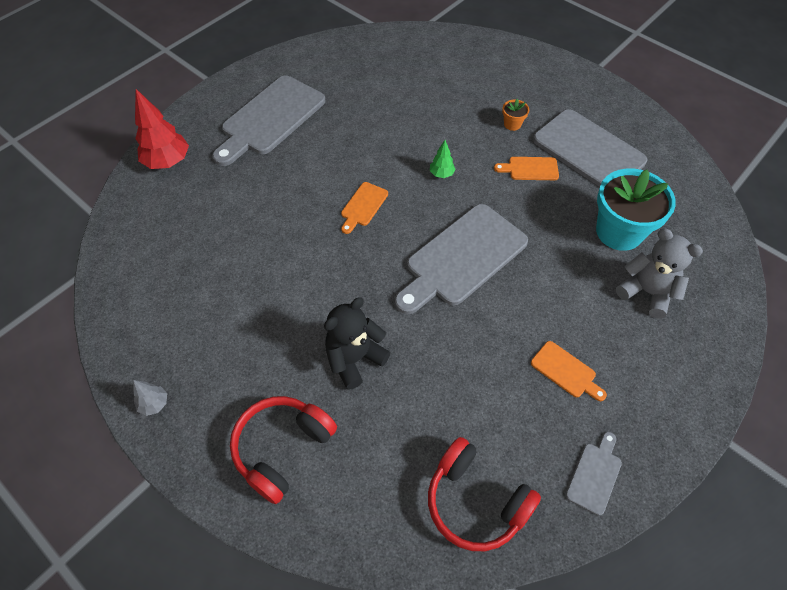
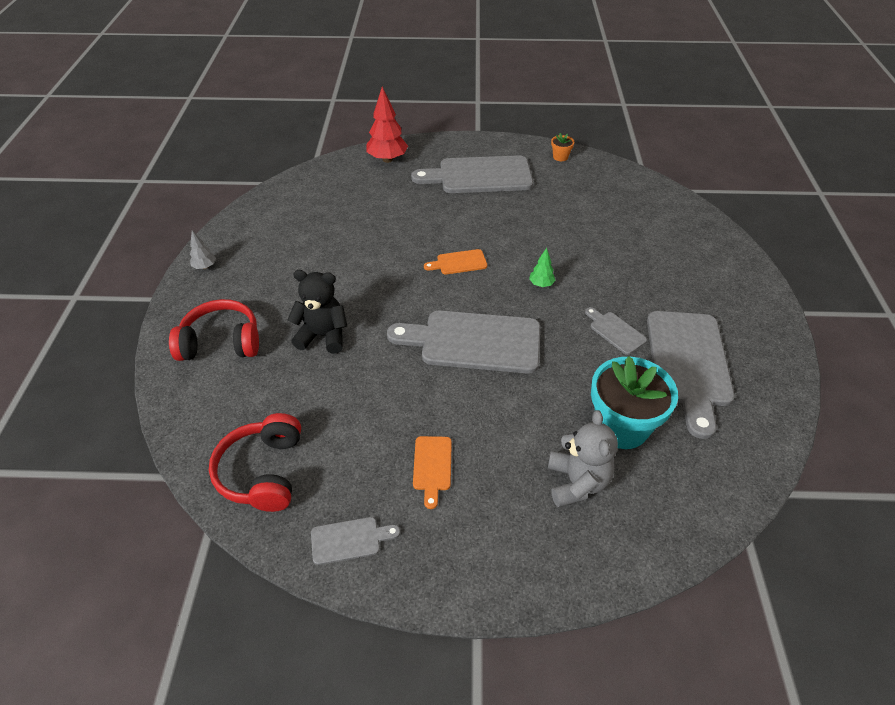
camera: 50 degrees right, 10 degrees down
orange cutting board [494,157,559,180] -> grey cutting board [585,307,647,355]
orange flower pot [502,98,529,131] -> orange flower pot moved to [551,133,574,161]

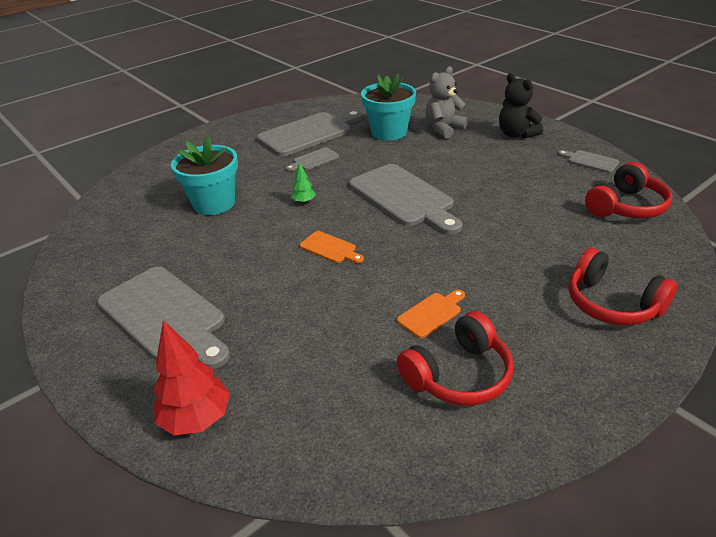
camera: 130 degrees left, 10 degrees down
grey tree [190,230,216,269] -> none
black teddy bear [288,270,347,354] -> black teddy bear moved to [499,73,543,138]
orange cutting board [413,436,452,509] -> orange cutting board moved to [397,290,465,338]
orange flower pot [551,133,574,161] -> none
grey cutting board [585,307,647,355] -> grey cutting board turned 45 degrees clockwise [286,147,339,171]
none -> turquoise flower pot [171,136,238,215]
none -> red headphones [397,311,514,406]

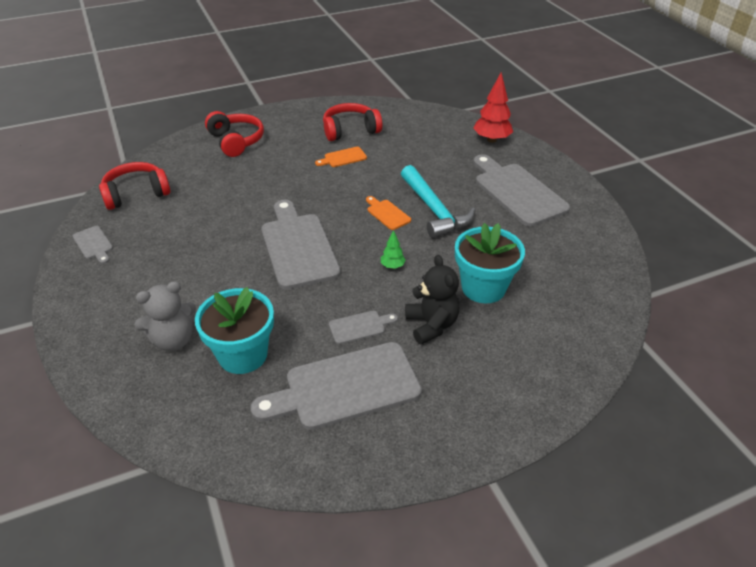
camera: 165 degrees left, 5 degrees up
black teddy bear [499,73,543,138] -> black teddy bear moved to [405,255,459,344]
none -> turquoise hammer [401,165,475,238]

